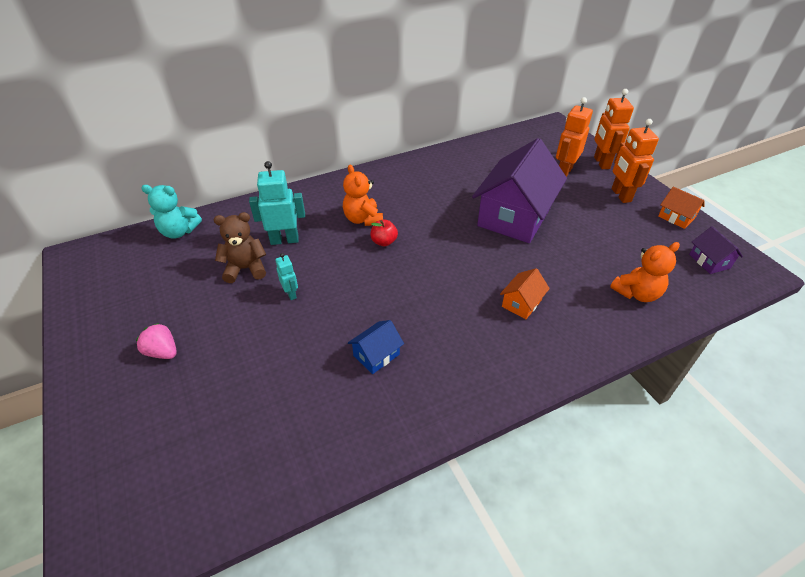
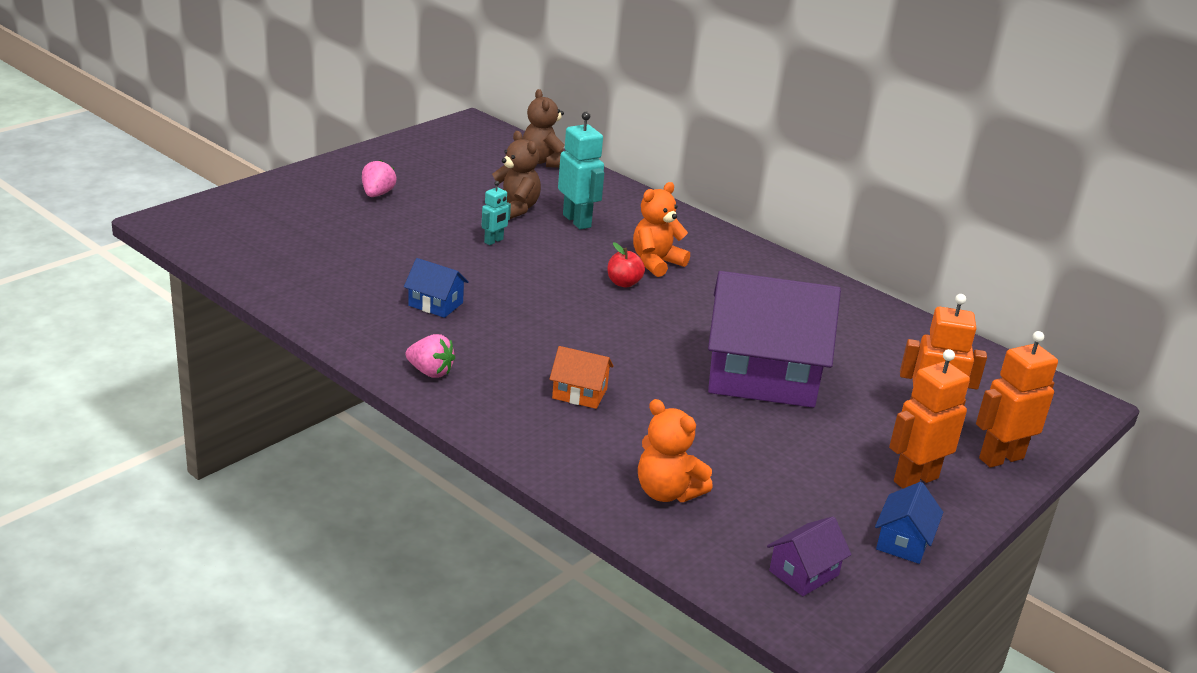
camera: 65 degrees right, 15 degrees down
turquoise teddy bear [141,185,202,239] -> brown teddy bear [523,89,565,168]
orange house [658,187,704,229] -> blue house [875,482,943,564]
none -> pink strawberry [405,334,455,378]

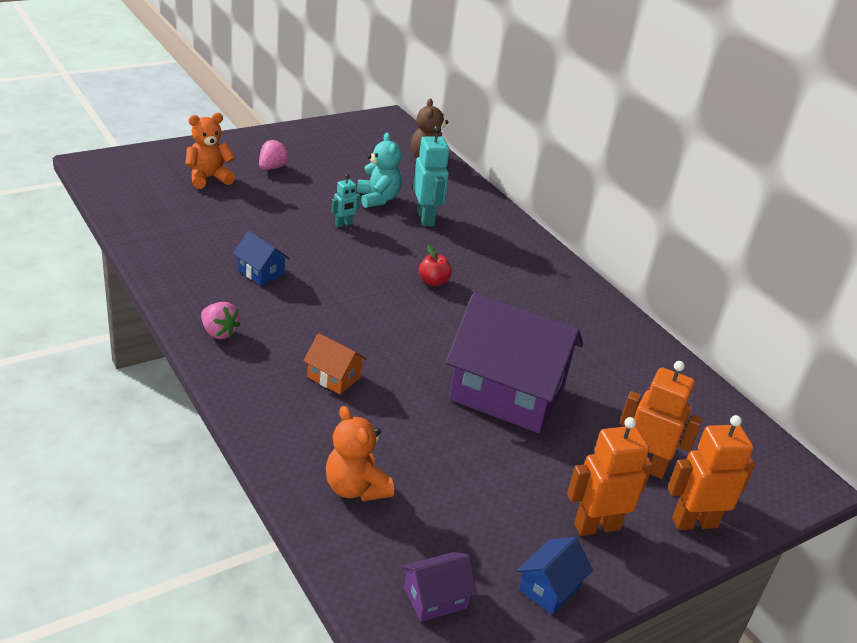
camera: 15 degrees right, 5 degrees up
brown teddy bear [487,131,541,219] -> turquoise teddy bear [357,133,402,208]
orange teddy bear [633,182,690,277] -> orange teddy bear moved to [185,113,235,189]

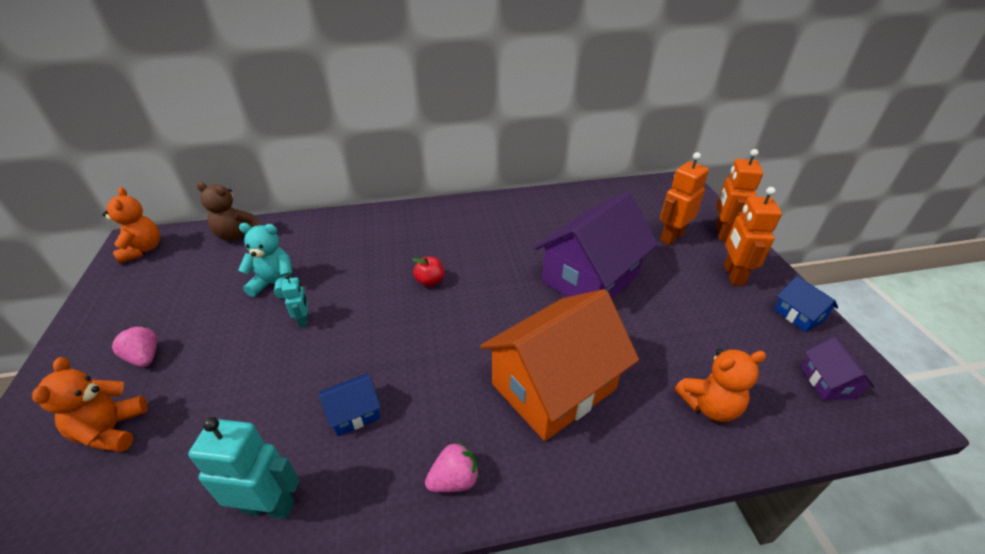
camera: 65 degrees left, 5 degrees up
orange house [303,333,367,394] -> orange house [480,289,639,441], size x2.34
turquoise robot [413,126,450,226] -> turquoise robot moved to [188,417,300,519]
none -> orange teddy bear [102,187,160,263]

